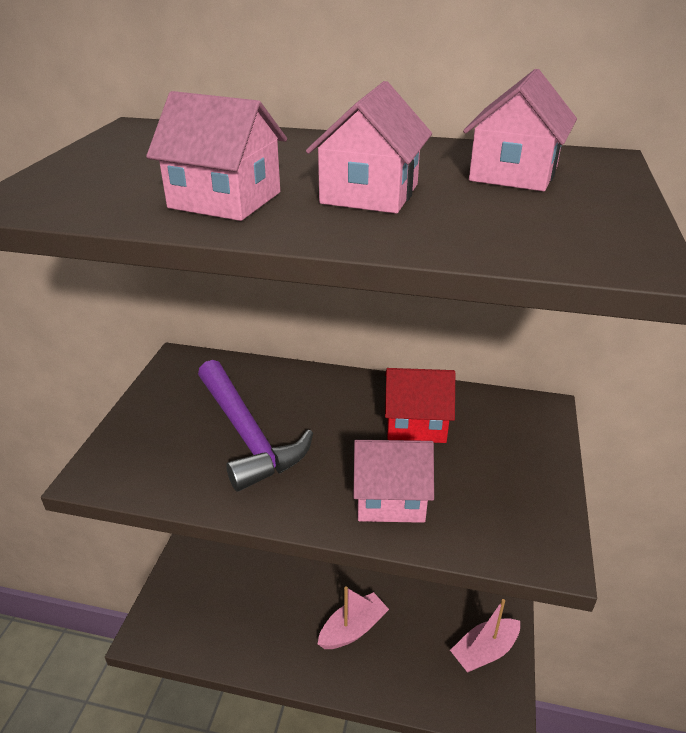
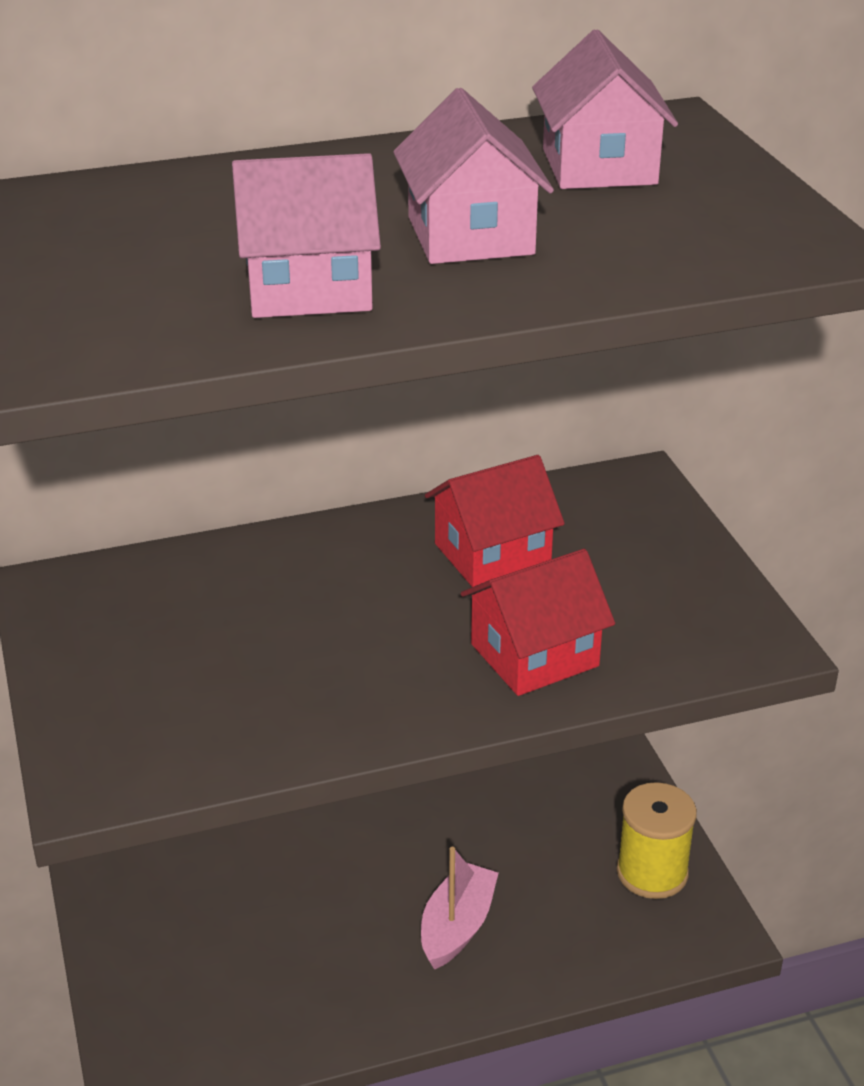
camera: 30 degrees left, 0 degrees up
purple hammer [198,360,313,492] -> none
pink house [354,440,434,523] -> red house [461,549,615,696]
pink boat [450,599,520,672] -> yellow spool [617,782,697,899]

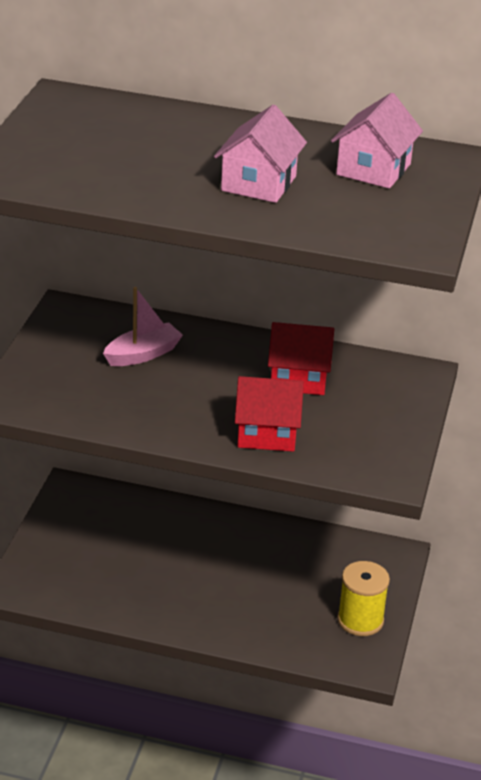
camera: 30 degrees right, 0 degrees up
pink house [232,153,381,318] -> none
pink boat [421,847,499,970] -> pink boat moved to [103,287,183,366]

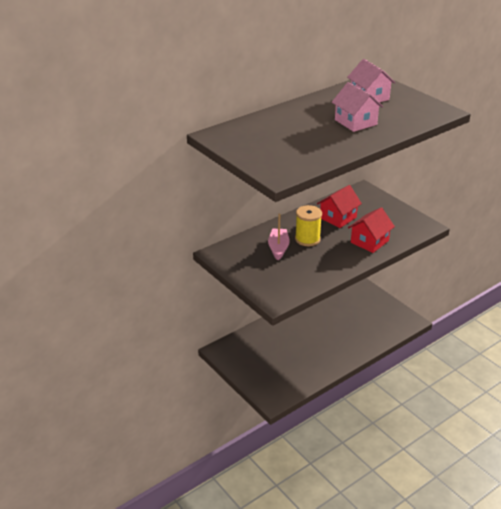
camera: 50 degrees left, 0 degrees up
yellow spool [337,561,390,636] -> yellow spool moved to [295,205,322,246]

